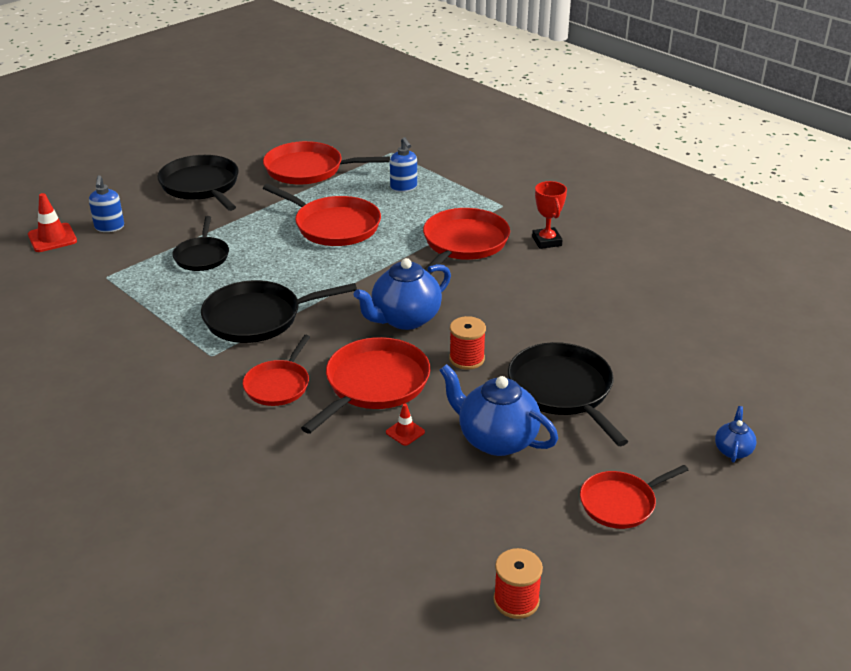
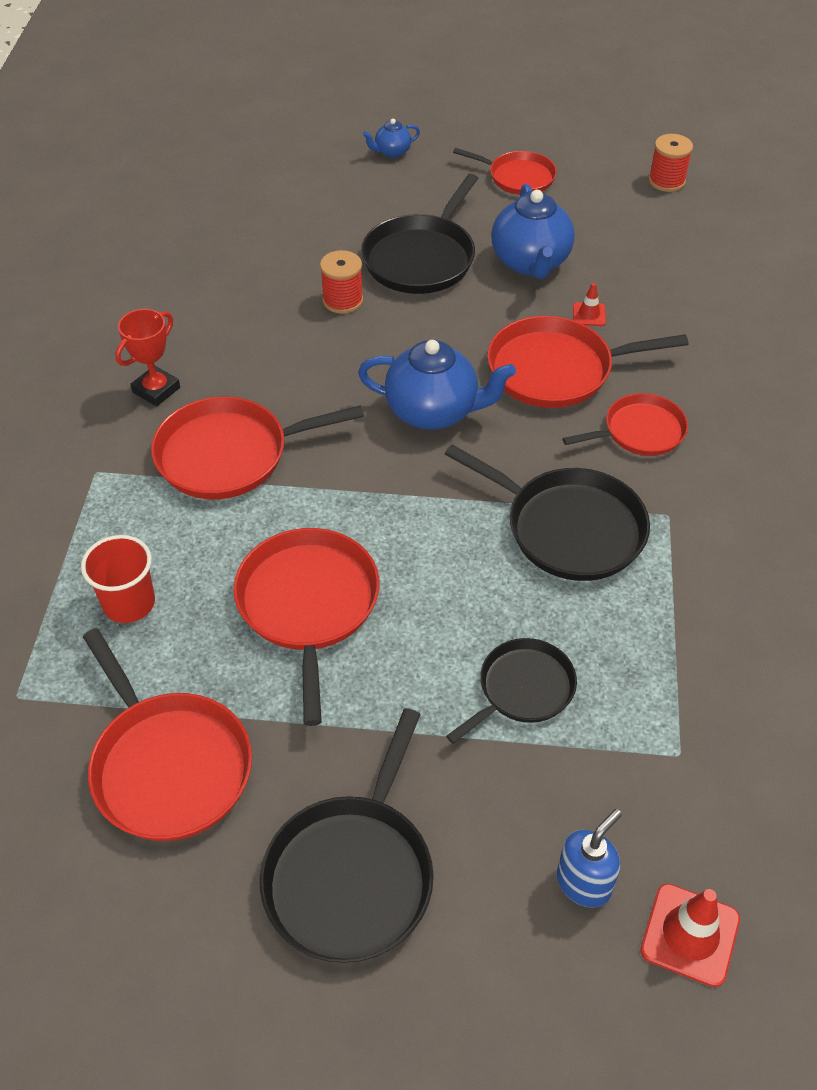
camera: 130 degrees left, 15 degrees up
blue soap dispenser [390,137,417,192] -> red cup [81,535,155,623]
red spool [449,316,486,370] -> red spool moved to [320,250,363,314]

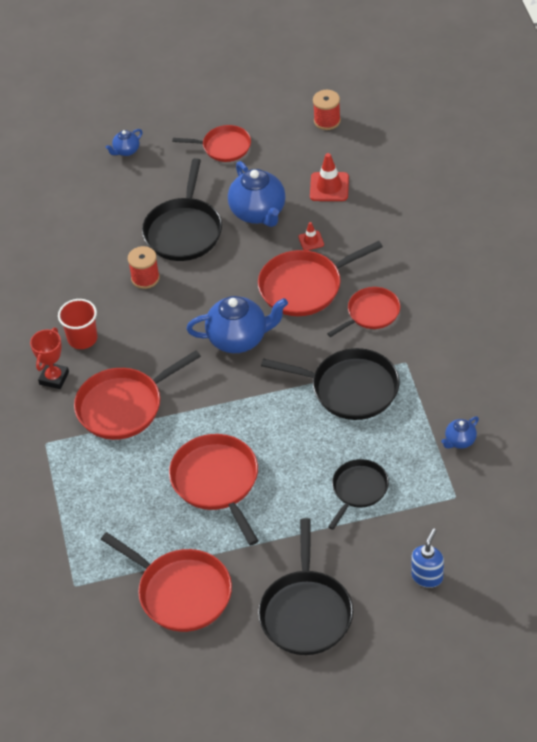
camera: 15 degrees left, 0 degrees up
red cup [81,535,155,623] -> red cup moved to [58,299,97,349]
red traffic cone [641,883,740,987] -> red traffic cone moved to [310,153,349,201]
none -> blue teapot [441,416,479,449]

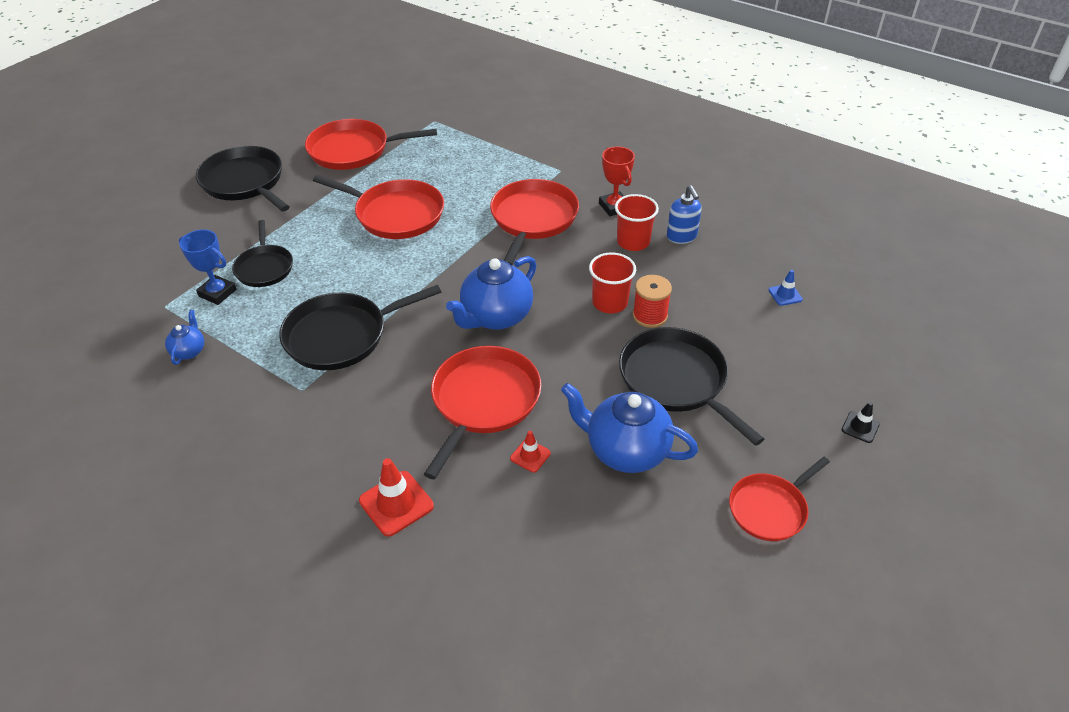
camera: 135 degrees right, 5 degrees down
blue teapot [106,129,143,156] -> black traffic cone [842,402,880,443]
red traffic cone [310,153,349,201] -> red traffic cone moved to [359,458,434,537]
red spool [313,90,341,130] -> none
red pan [327,287,400,337] -> none
blue soap dispenser [411,528,444,588] -> blue soap dispenser moved to [667,185,702,244]
none -> blue trophy [179,230,236,305]
none -> red cup [589,252,636,313]
none -> blue traffic cone [769,270,803,306]

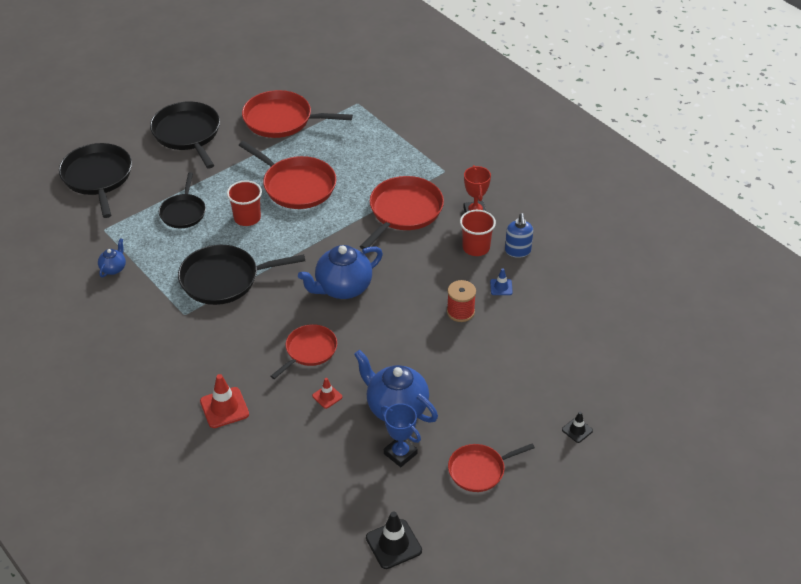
camera: 15 degrees right, 0 degrees up
blue trophy [179,230,236,305] -> blue trophy moved to [381,403,421,467]
red pan [424,346,541,479] -> red pan [271,324,337,379], size x0.63
red cup [589,252,636,313] -> red cup moved to [227,180,262,226]
black pan [619,327,764,446] -> black pan moved to [59,143,132,218]
blue traffic cone [769,270,803,306] -> blue traffic cone moved to [490,268,513,295]
none -> black traffic cone [366,511,422,569]

